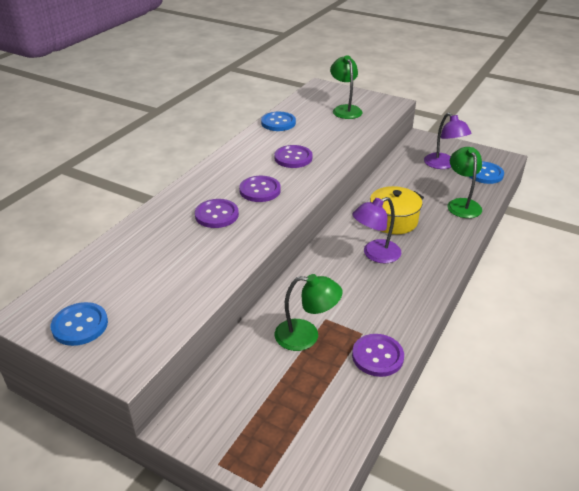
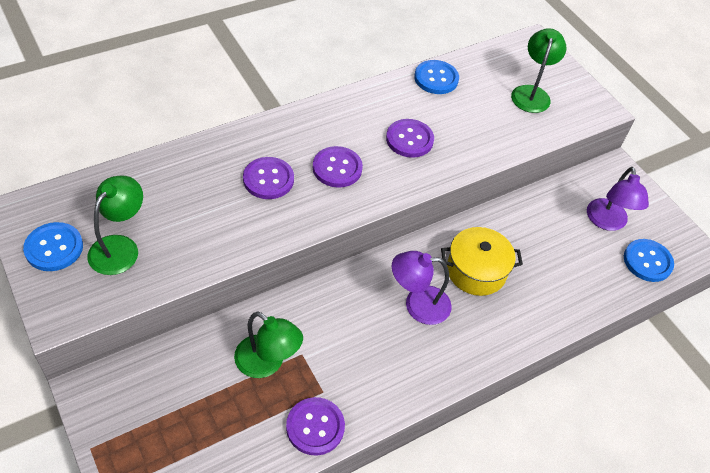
camera: 25 degrees right, 15 degrees up
green lamp [447,147,482,218] -> green lamp moved to [87,176,143,275]

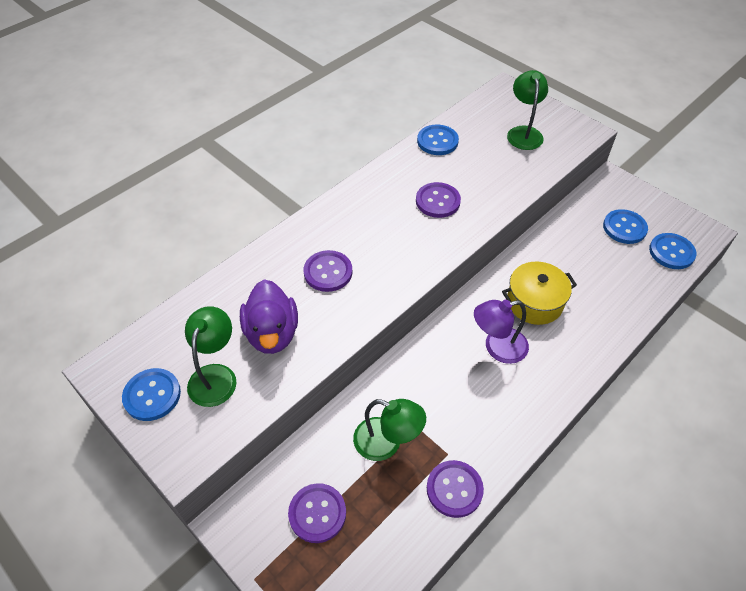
camera: 10 degrees left, 0 degrees up
purple button [313,146,363,188] -> purple button moved to [288,483,346,543]
purple lamp [587,167,649,231] -> blue button [603,209,648,244]
none -> purple duck [240,279,298,354]

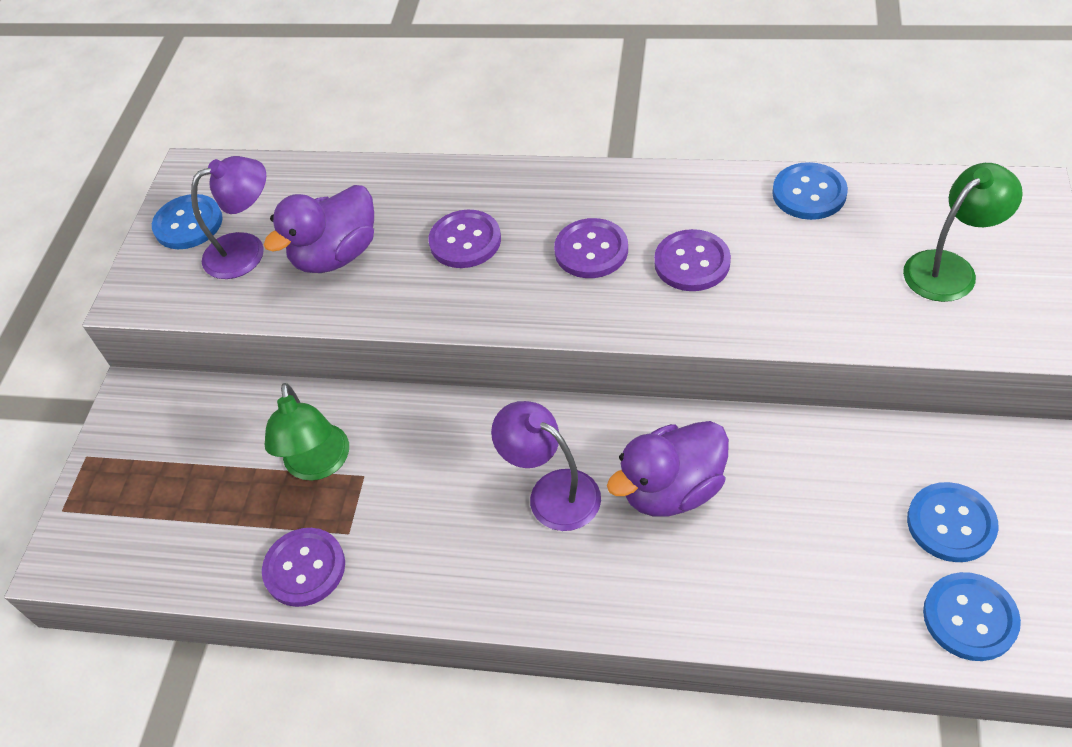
camera: 60 degrees right, 0 degrees up
green lamp [185,306,237,407] -> purple lamp [191,156,266,279]
purple button [288,483,346,543] -> purple button moved to [554,218,628,278]
yellow pot [502,262,577,325] -> purple duck [607,421,729,517]

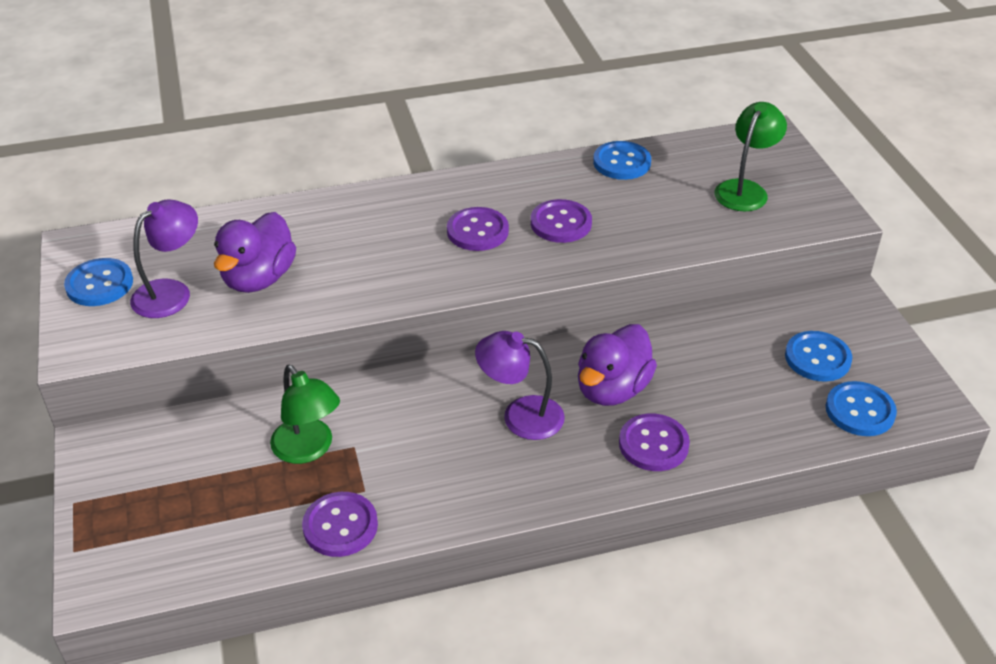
camera: 30 degrees left, 10 degrees down
purple button [429,210,501,268] -> purple button moved to [619,413,690,471]

